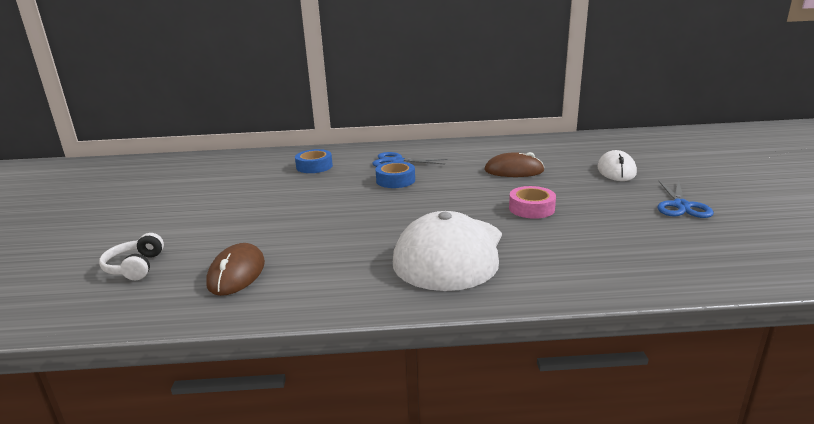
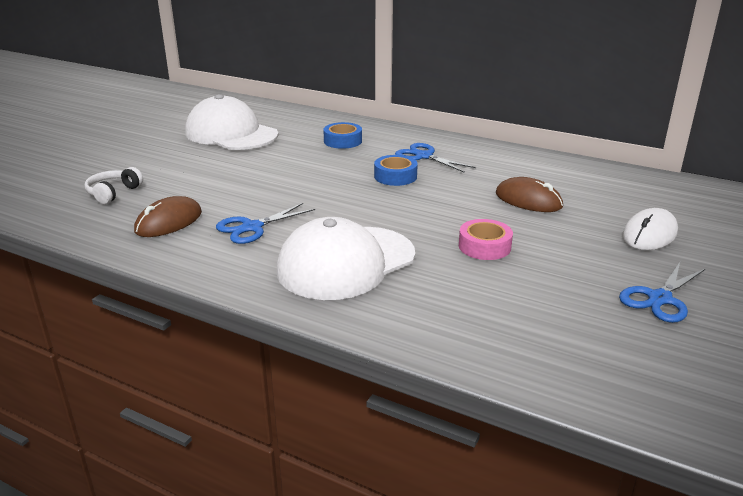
camera: 30 degrees right, 5 degrees up
none -> white cap [186,94,278,150]
none -> blue scissors [216,203,315,244]

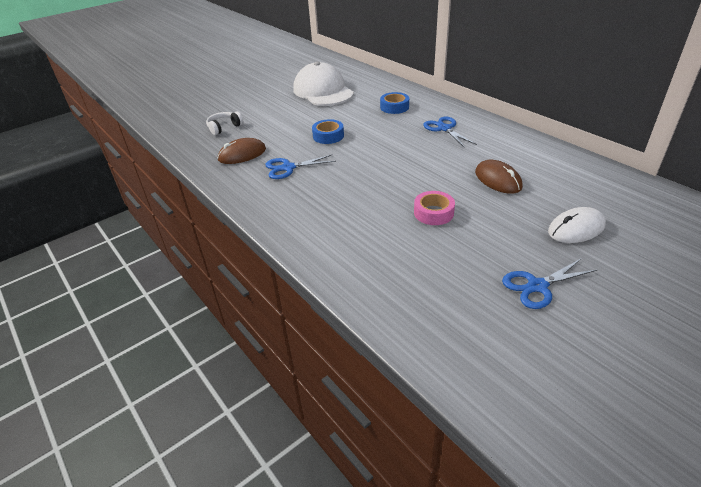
camera: 25 degrees right, 10 degrees up
white cap [276,217,415,300] -> none
blue tape [374,155,418,186] -> blue tape moved to [312,119,344,144]

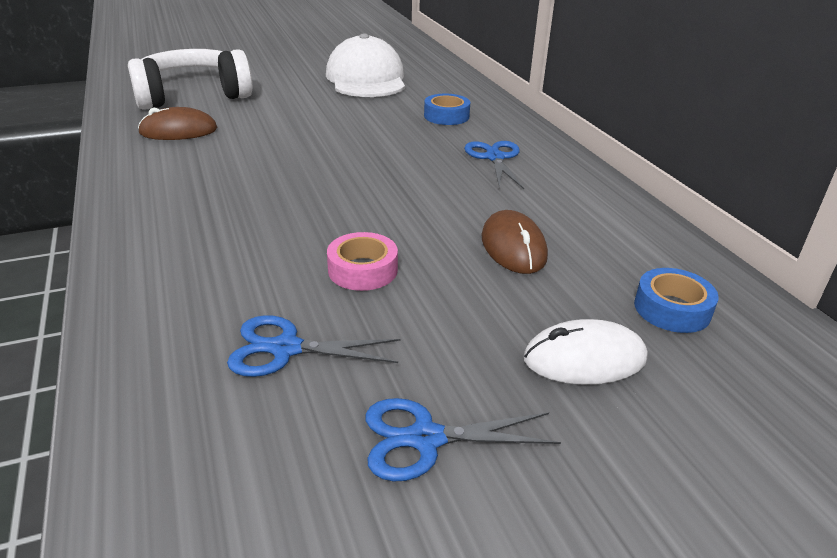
camera: 15 degrees right, 5 degrees down
white headphones [206,111,244,135] -> white headphones [128,49,252,110], size x2.24
blue scissors [265,155,336,179] -> blue scissors moved to [227,315,401,377]
blue tape [312,119,344,144] -> blue tape moved to [634,268,719,333]

